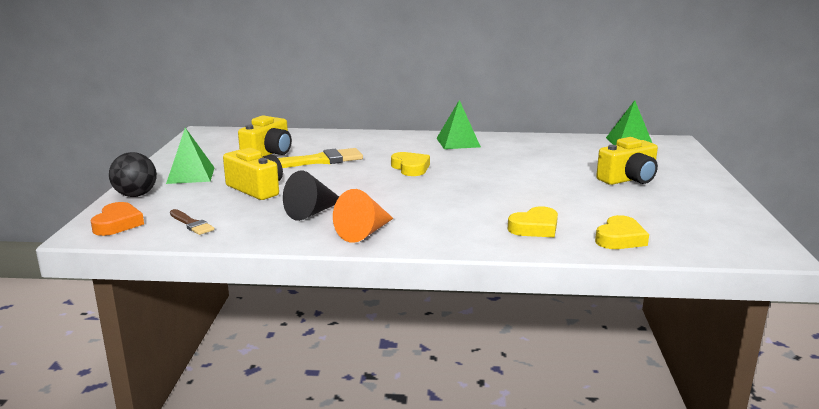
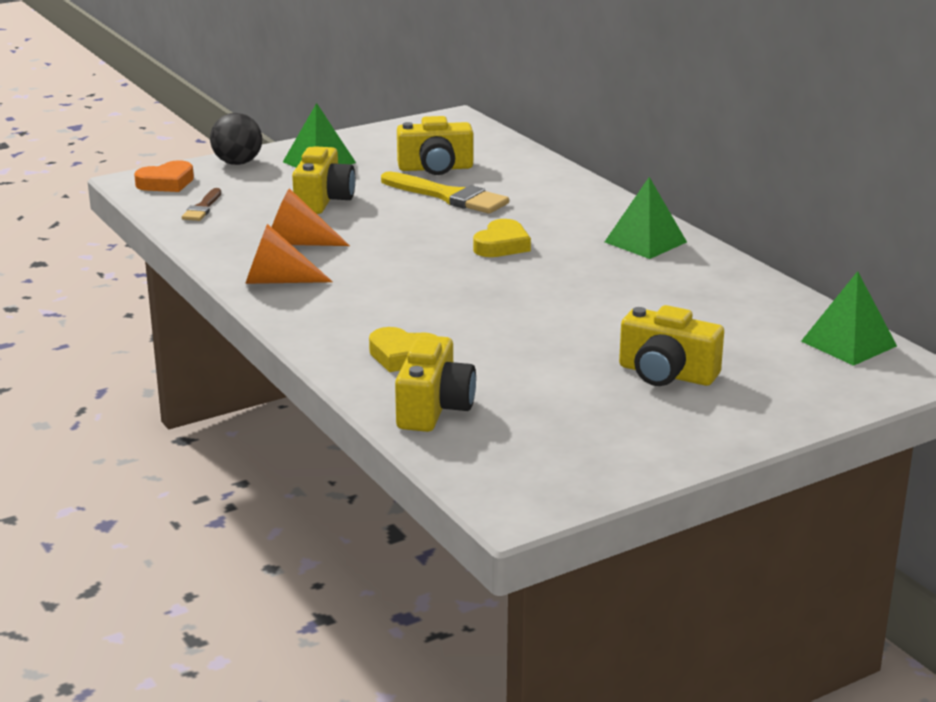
camera: 55 degrees right, 5 degrees up
black cone [283,171,339,221] -> orange cone [272,188,350,246]
yellow heart [595,215,649,249] -> yellow camera [395,335,476,432]

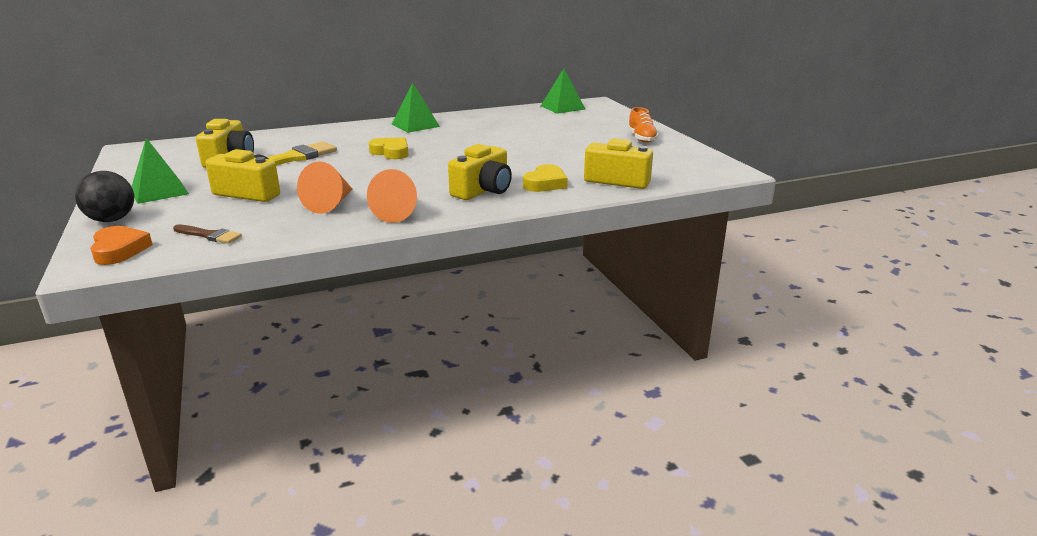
camera: 80 degrees left, 0 degrees up
yellow camera [619,305,724,386] -> yellow camera moved to [448,144,512,200]
none -> orange shoe [628,107,659,143]

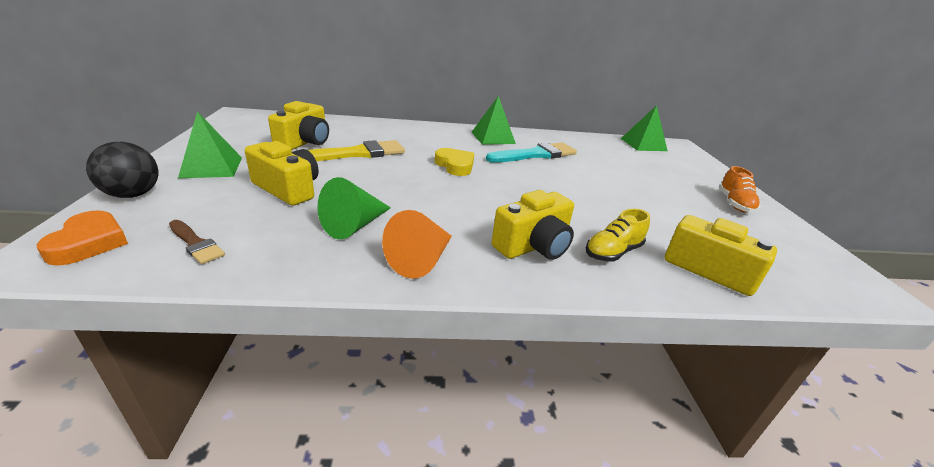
camera: 15 degrees right, 5 degrees up
orange cone [297,162,353,214] -> green cone [317,177,391,239]
yellow heart [523,164,568,192] -> yellow shoe [586,209,650,262]
none -> turquoise brush [486,142,577,163]

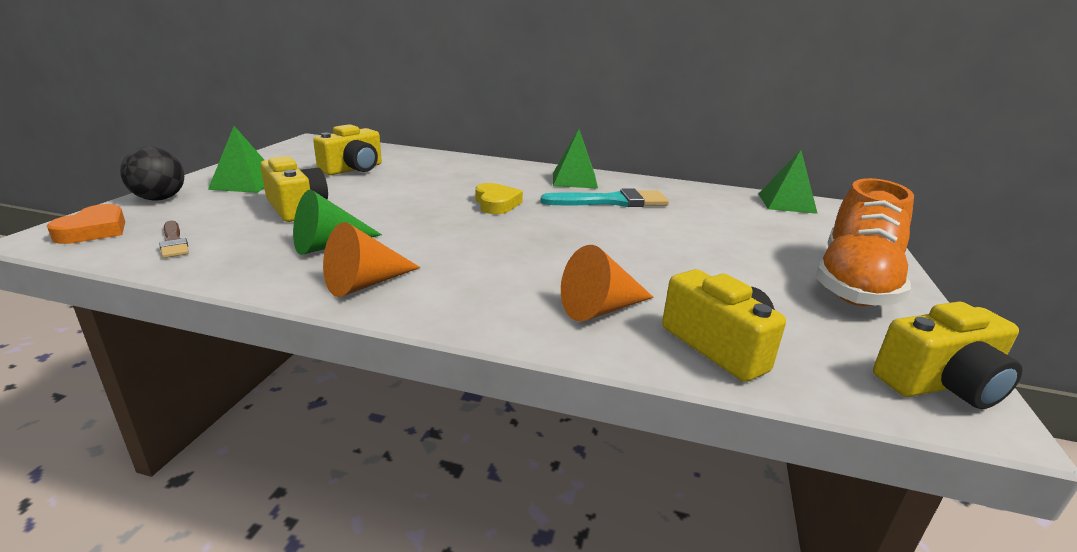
camera: 20 degrees right, 5 degrees down
yellow brush [308,140,405,161] -> none
yellow camera [491,190,574,260] -> yellow camera moved to [873,301,1023,409]
yellow shoe [586,209,650,262] -> orange cone [561,245,654,321]
orange shoe [719,166,760,213] -> orange shoe [816,178,914,306], size x2.03

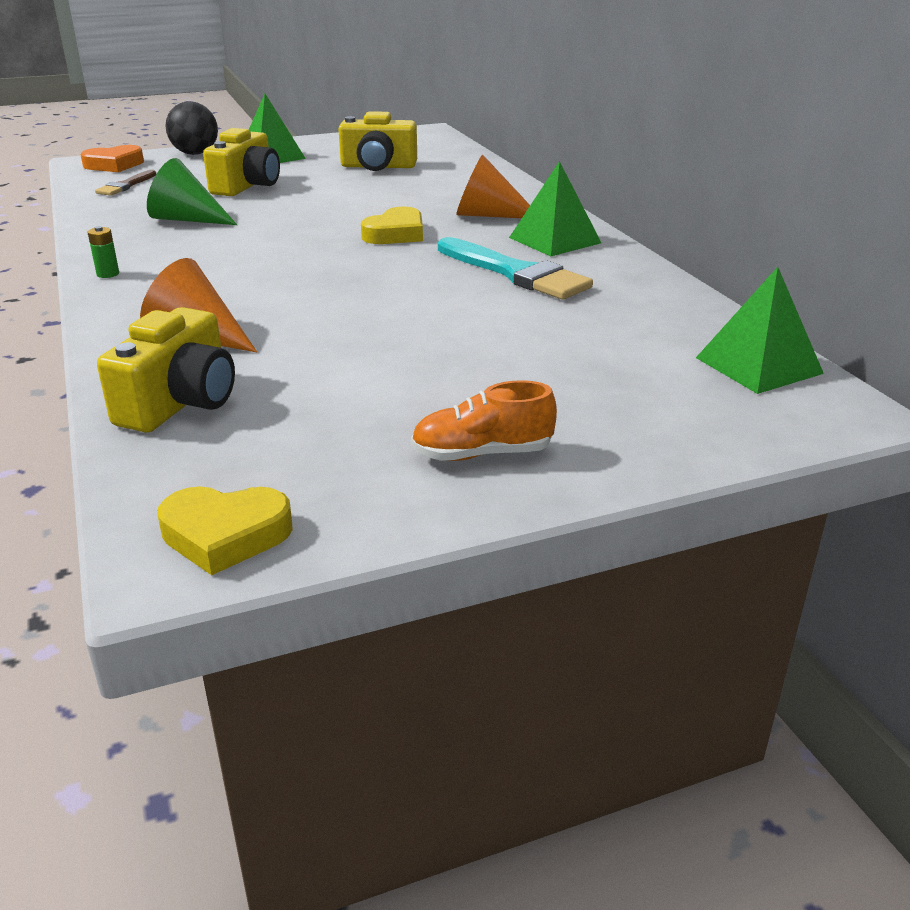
camera: 55 degrees right, 5 degrees up
orange cone [323,222,421,297] -> orange cone moved to [456,155,530,218]
orange shoe [816,178,914,306] -> orange shoe [411,380,557,461], size x0.49
yellow camera [873,301,1023,409] -> yellow heart [157,486,293,575]
none -> green battery [87,226,119,278]

